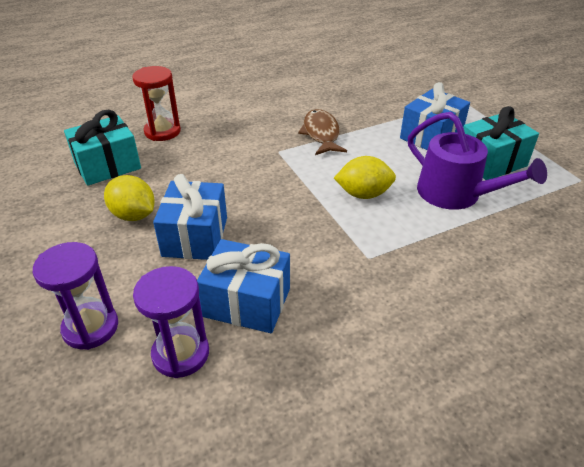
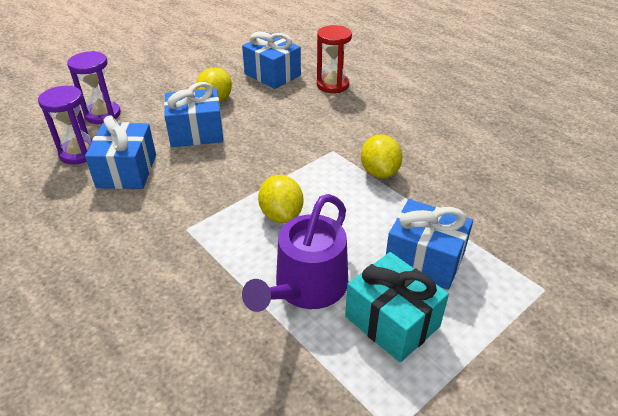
camera: 75 degrees right, 0 degrees up
turquoise gift [64,110,141,186] -> blue gift [242,32,301,89]
brown fish [298,109,347,155] -> yellow lemon [361,134,402,178]

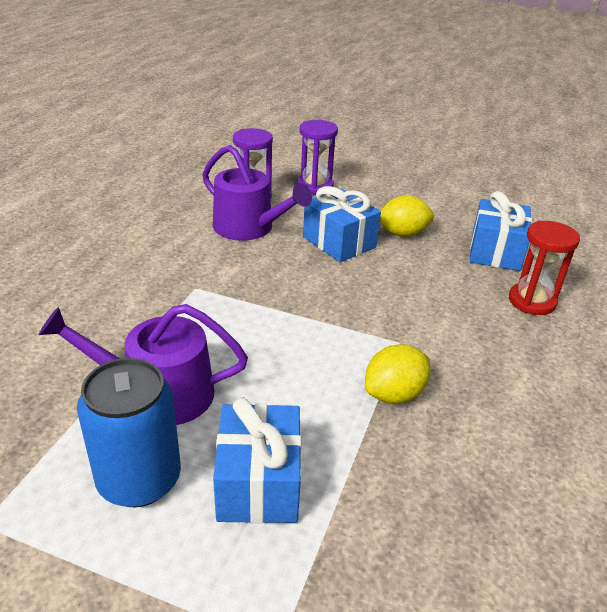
camera: 60 degrees right, 5 degrees down
blue gift [85,115,156,189] -> purple watering can [202,145,312,241]
yellow lemon [258,175,303,223] -> none
turquoise gift [345,252,449,363] -> blue can [77,358,181,507]

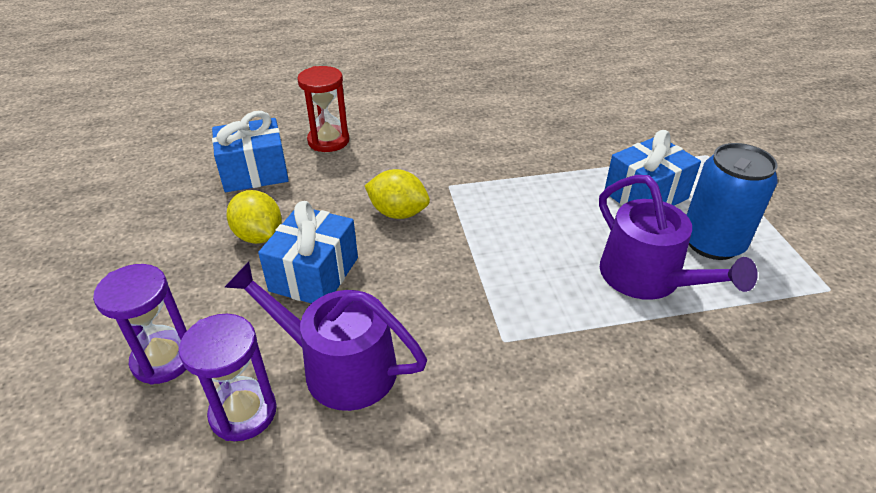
camera: 120 degrees left, 5 degrees up
purple watering can [202,145,312,241] -> purple watering can turned 75 degrees counterclockwise [225,262,427,411]
yellow lemon [365,344,430,404] -> yellow lemon moved to [365,169,430,219]

